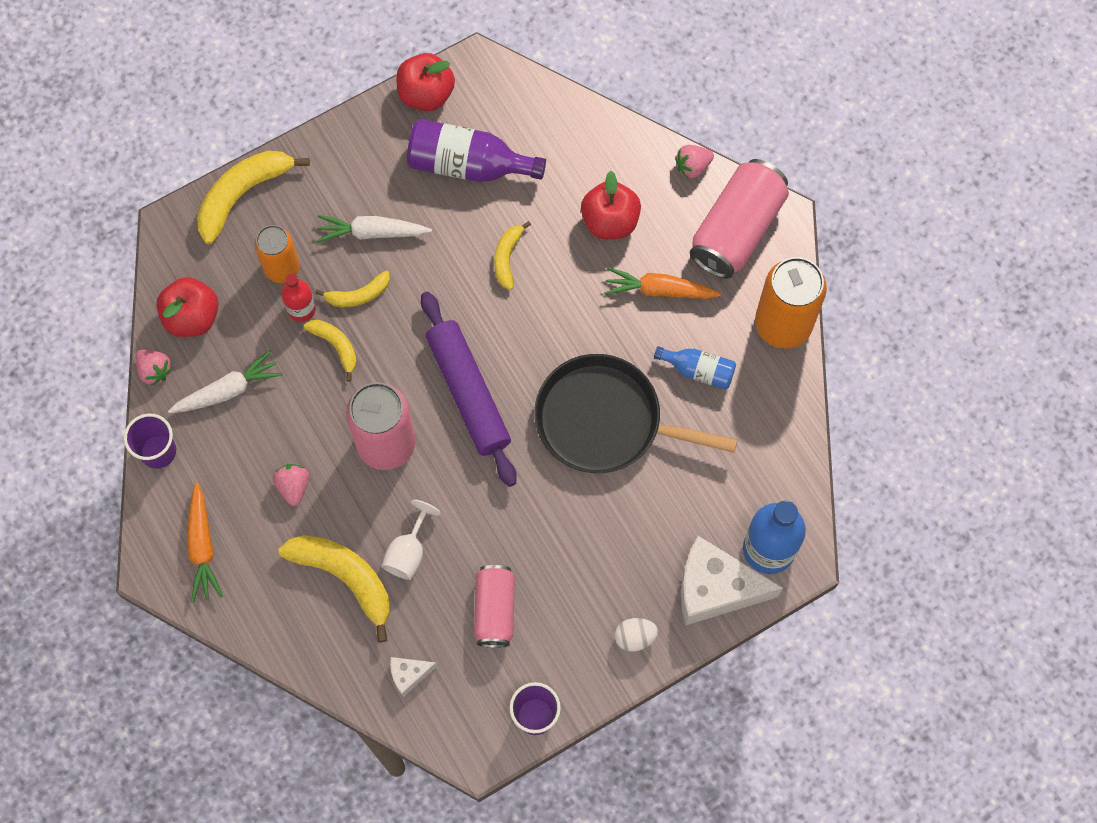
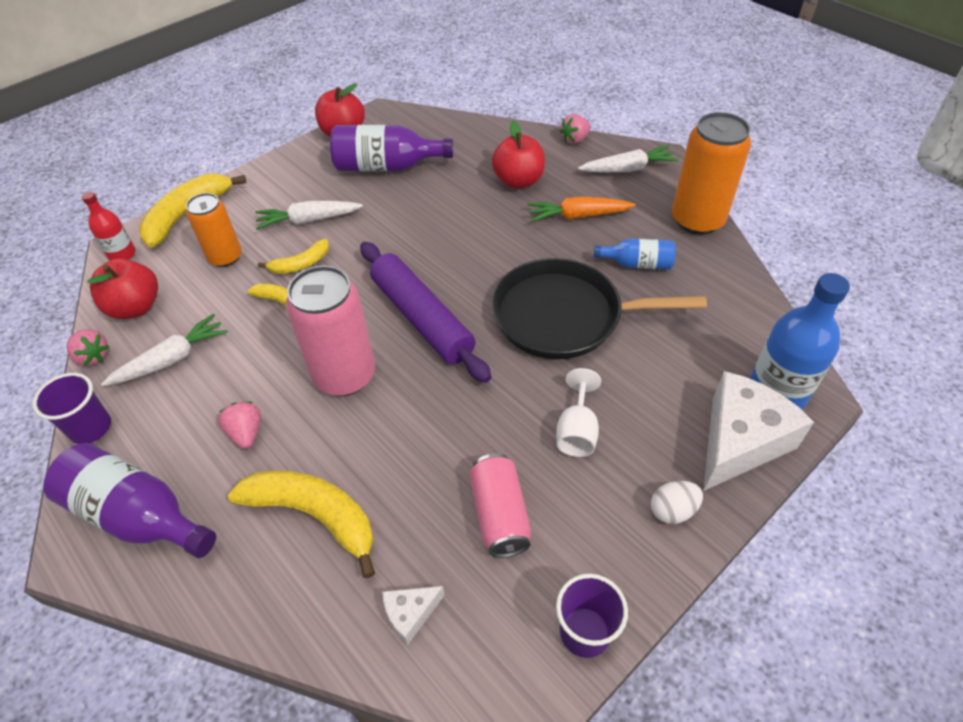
camera: 10 degrees left, 20 degrees down
orange carrot [187,483,223,602] -> purple bottle [43,443,216,558]
red bottle [281,274,316,322] -> red bottle moved to [81,192,136,261]
white goblet [382,499,441,580] -> white goblet moved to [556,368,601,457]
yellow banana [494,221,531,290] -> none
white cheese [681,536,783,625] -> white cheese turned 135 degrees clockwise [703,371,814,491]
pink can [690,159,789,279] -> white carrot [578,145,679,173]

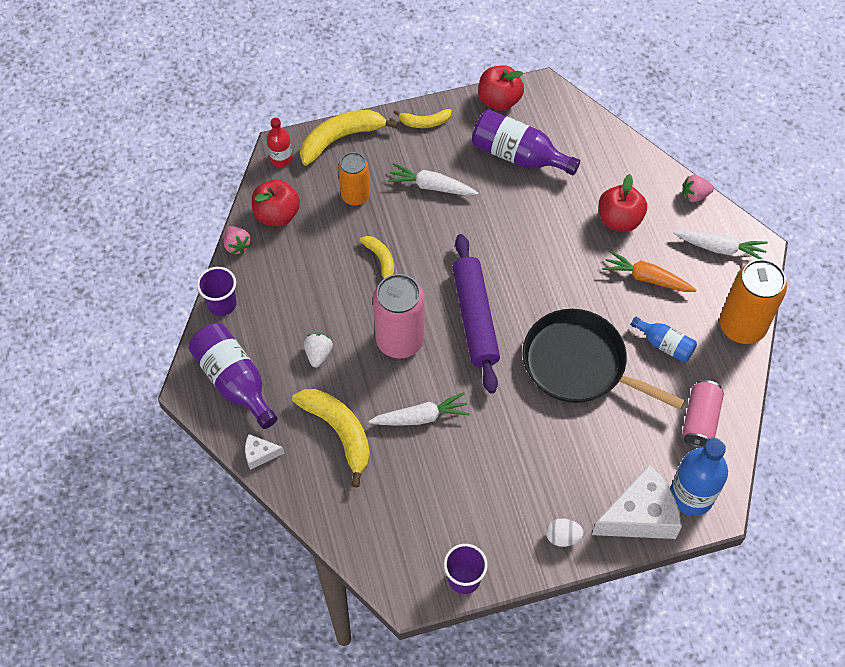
camera: 25 degrees right, 10 degrees up
white carrot [101,314,228,386] -> white carrot moved to [369,392,470,426]
pink strawberry [218,401,261,449] -> white strawberry [304,333,333,367]
yellow banana [258,239,329,274] -> yellow banana moved to [393,109,452,128]
white cheese [382,586,445,645] -> white cheese moved to [245,434,284,470]
pink can [469,453,532,558] -> pink can moved to [683,380,724,448]
white goblet [556,368,601,457] -> none

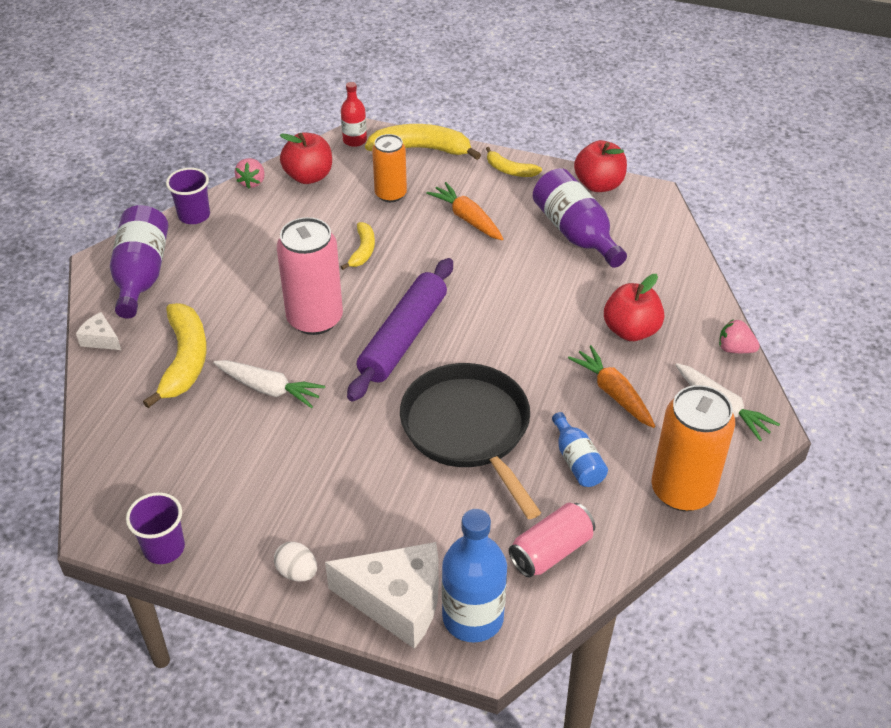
camera: 35 degrees right, 15 degrees down
white strawberry [304,333,333,367] -> none
white carrot [387,163,478,196] -> orange carrot [426,182,503,240]

